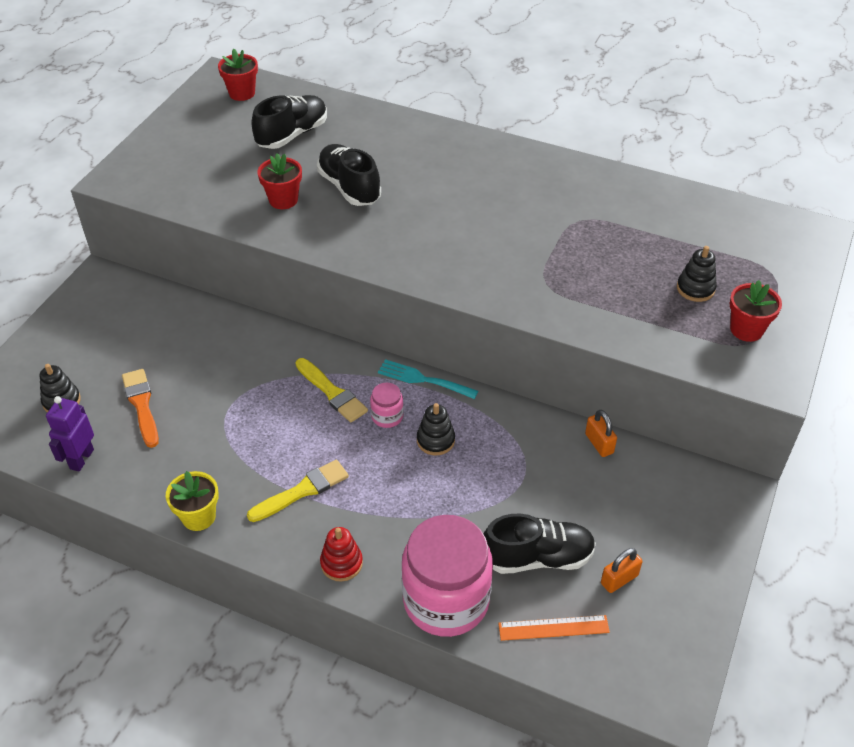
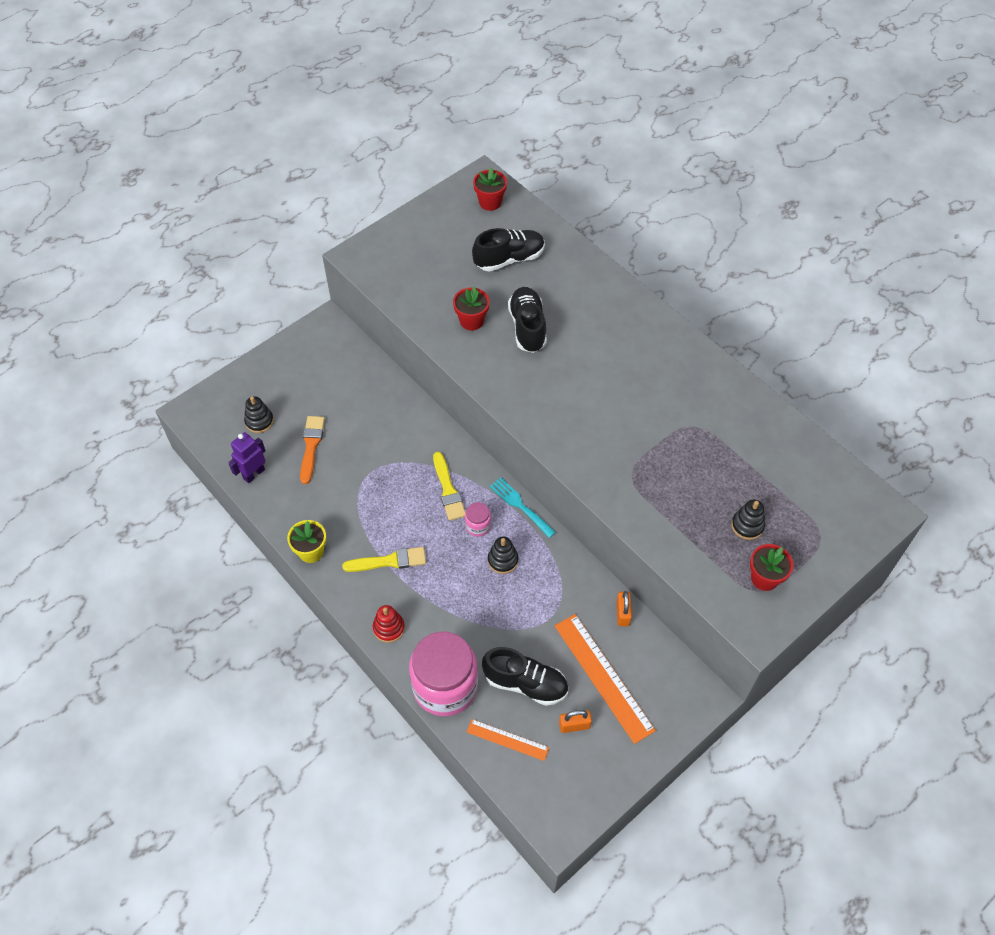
camera: 25 degrees right, 10 degrees up
none -> orange ruler [555,614,656,744]

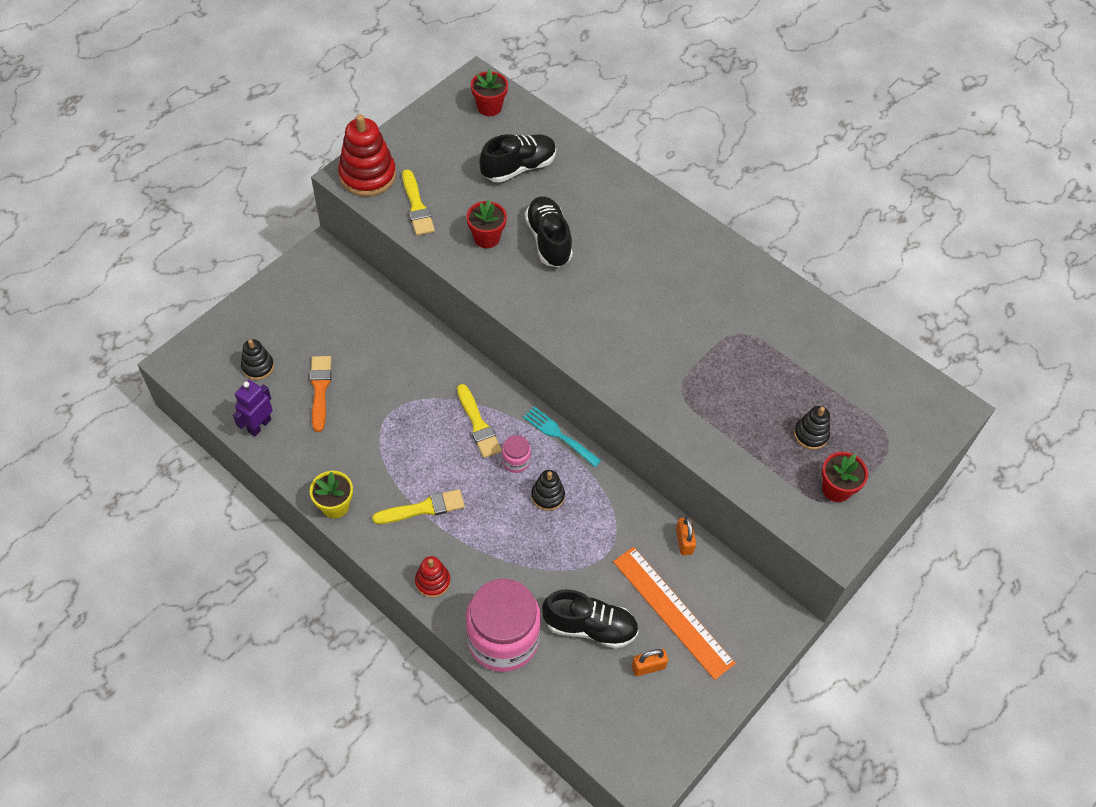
camera: 10 degrees left, 0 degrees up
orange ruler [467,719,549,761] -> none
none -> red stacking toy [338,114,396,197]
none -> yellow brush [402,169,435,236]

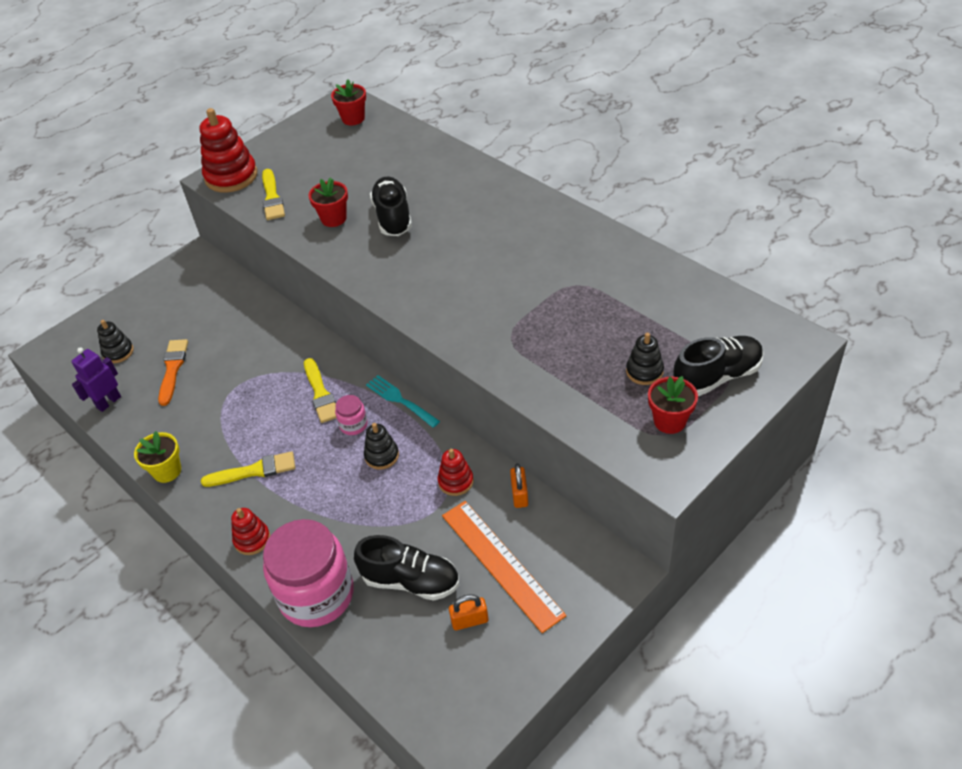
camera: 10 degrees right, 10 degrees down
black shoe [479,134,556,183] -> black shoe moved to [673,336,764,396]
none -> red stacking toy [438,449,474,496]

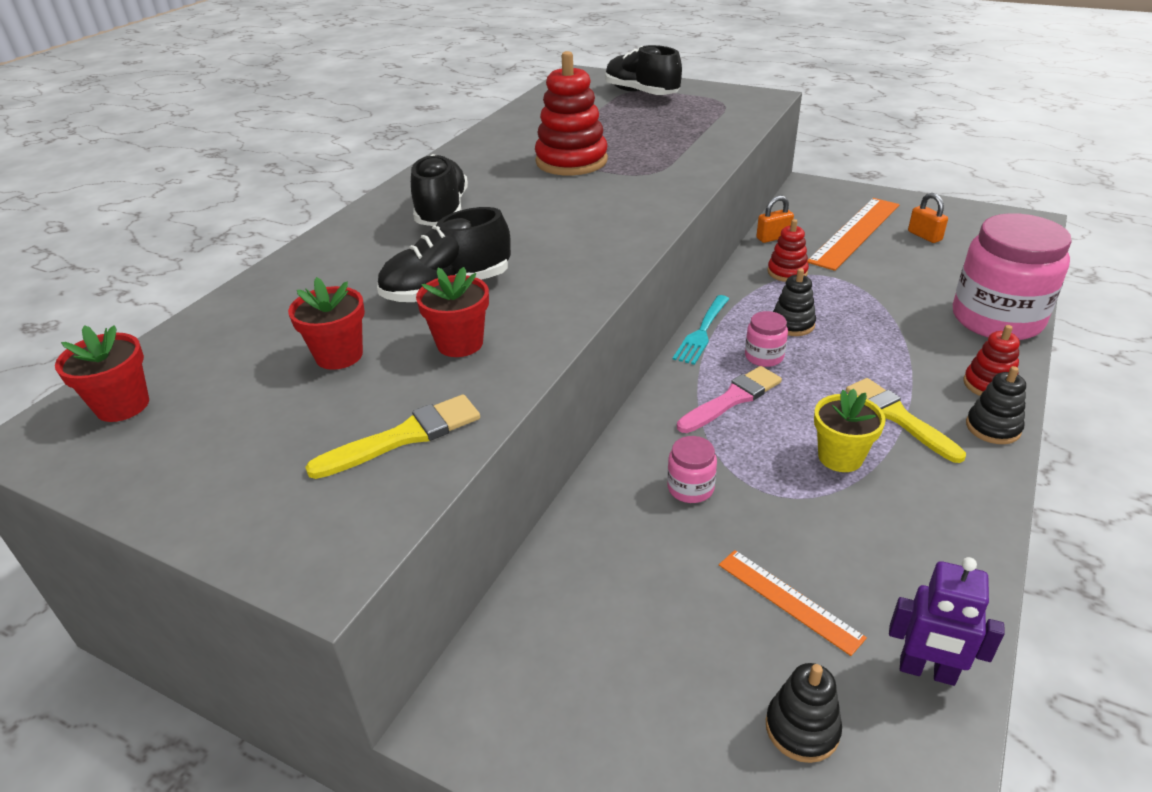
camera: 110 degrees left, 10 degrees down
yellow flower pot [134,431,181,483] -> yellow flower pot moved to [814,388,886,472]
orange brush [158,339,188,406] -> orange ruler [719,550,867,656]
red stacking toy [199,108,257,193] -> red stacking toy moved to [535,51,608,175]
yellow brush [304,358,336,423] -> pink brush [677,366,782,433]
black shoe [354,535,459,601] -> black shoe moved to [411,154,468,226]
black stacking toy [626,333,664,385] -> black stacking toy moved to [966,366,1026,444]
red flower pot [648,376,698,434] -> red flower pot moved to [288,277,365,370]
none -> pink jar [667,436,717,503]

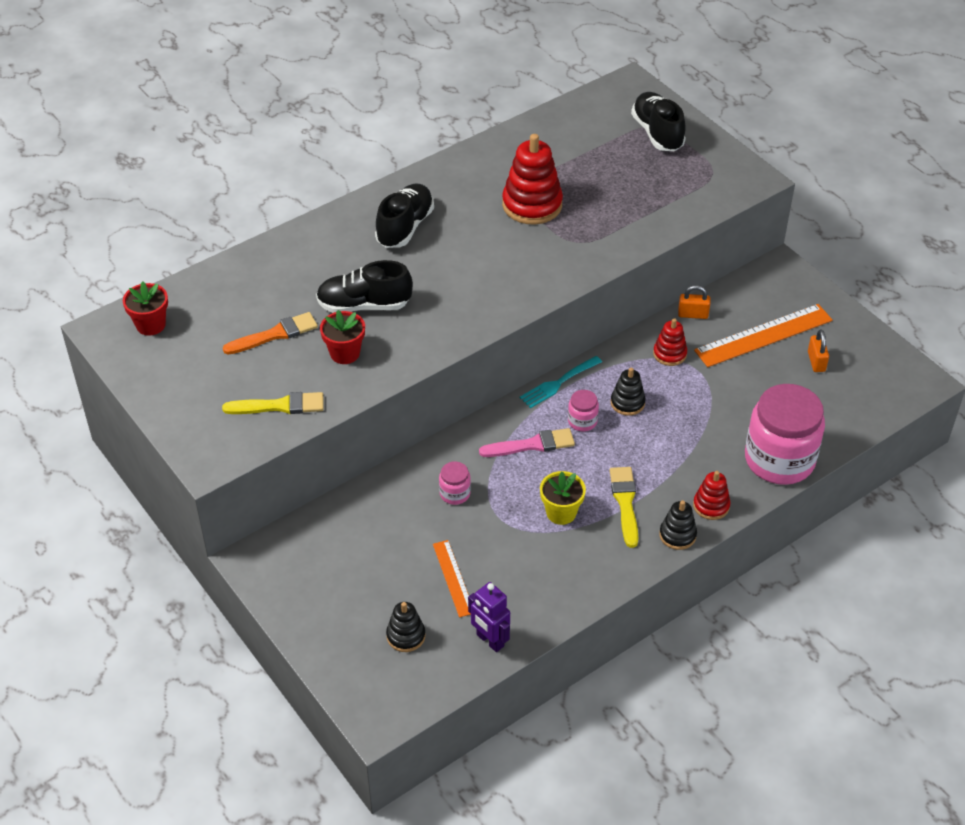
camera: 25 degrees right, 10 degrees up
red flower pot [288,277,365,370] -> orange brush [223,312,318,355]

